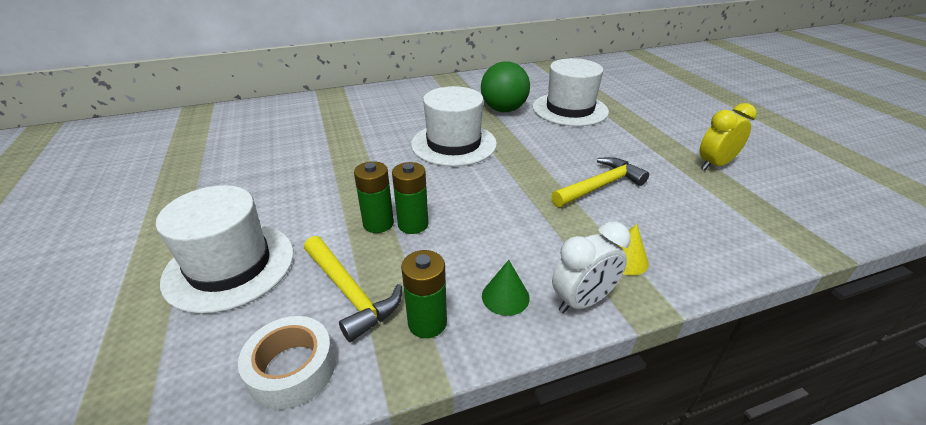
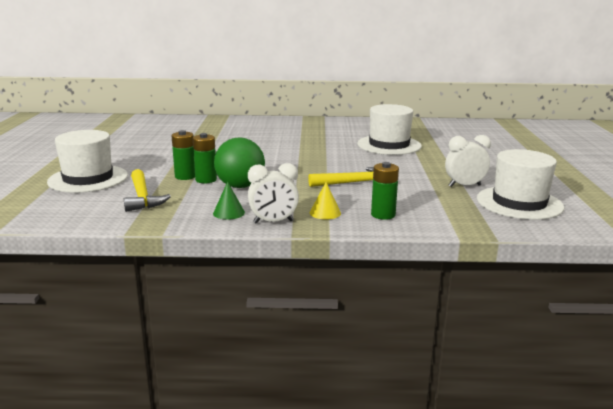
camera: 20 degrees right, 15 degrees down
white tape [238,316,335,410] -> none
green battery [401,250,447,338] -> green battery moved to [371,162,399,220]
white hat [411,86,497,166] -> white hat moved to [477,149,564,220]
green ball [481,61,530,112] -> green ball moved to [214,137,265,188]
yellow clock [699,103,757,170] -> white clock [445,135,491,187]

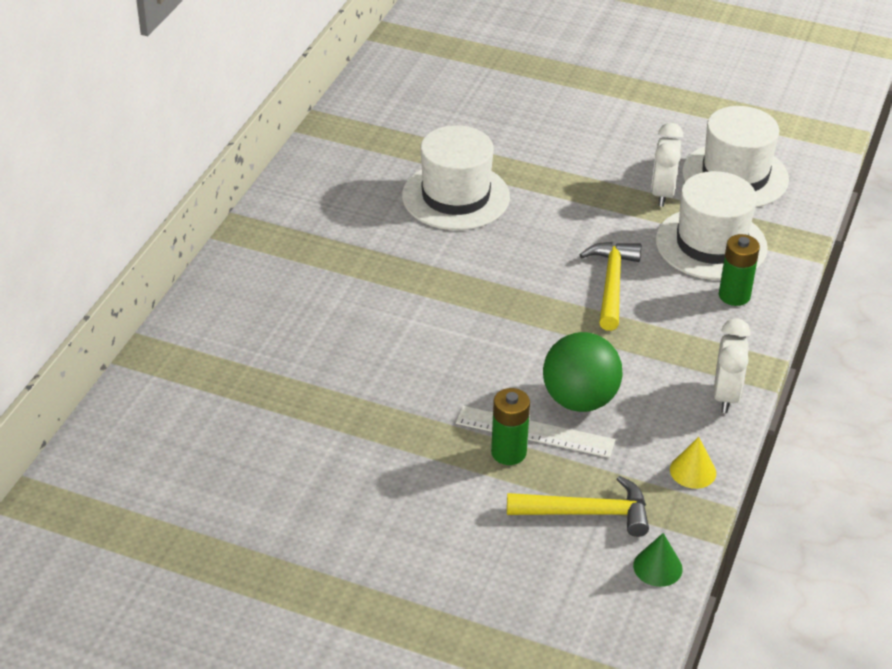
camera: 70 degrees left, 20 degrees up
white hat [47,130,128,193] -> white hat moved to [656,171,768,280]
green battery [193,133,217,183] -> white ruler [456,406,615,458]
green cone [213,182,245,220] -> green cone moved to [633,533,683,587]
yellow cone [310,182,341,219] -> yellow cone moved to [670,437,716,489]

